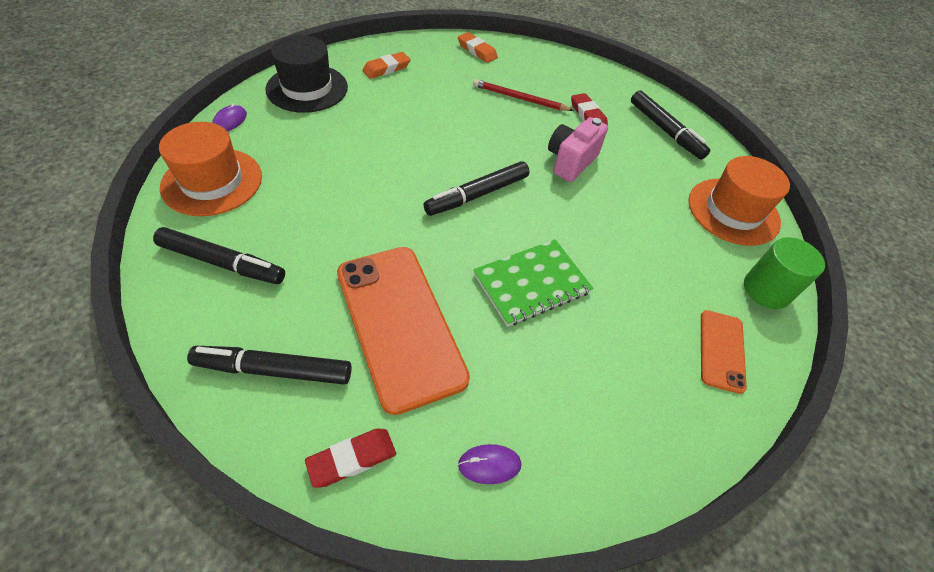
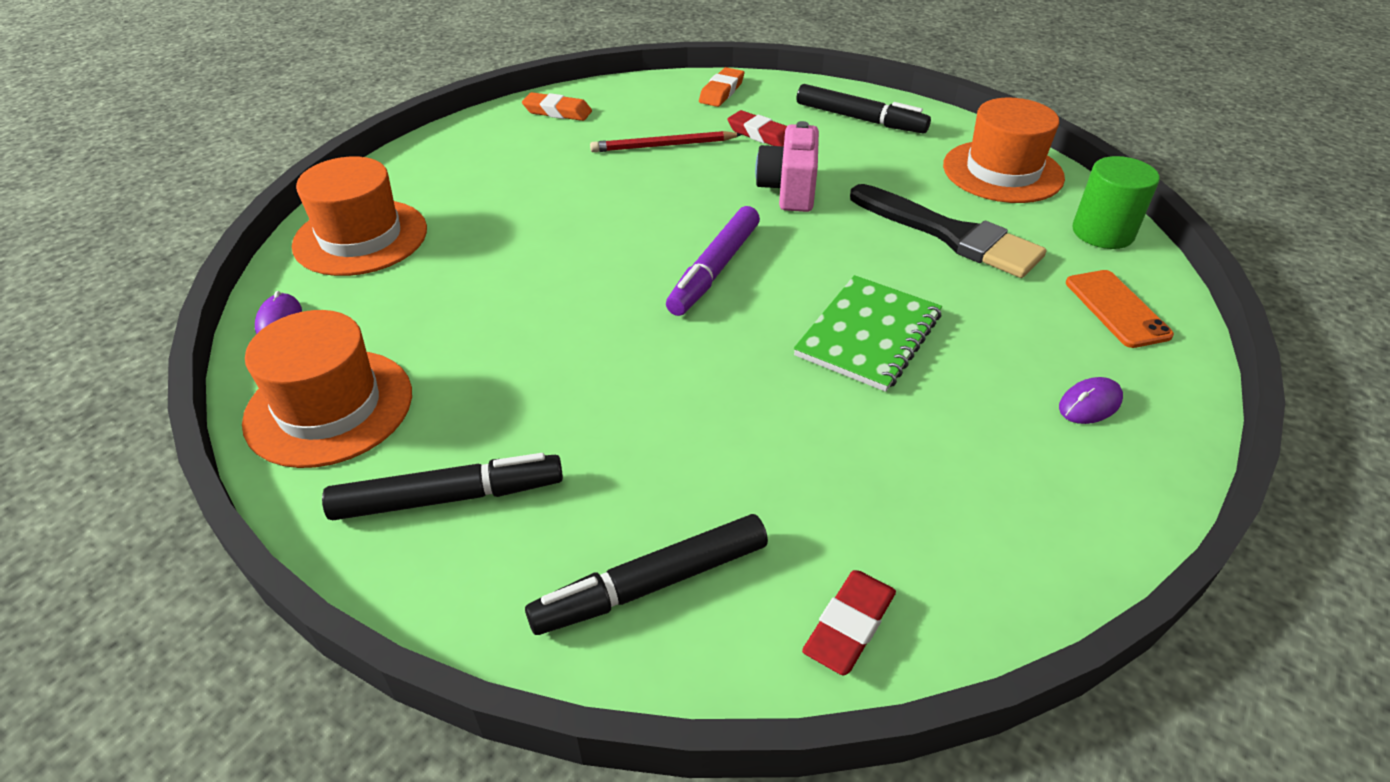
camera: 25 degrees left, 10 degrees down
black hat [265,35,348,113] -> orange hat [292,156,427,276]
orange phone [337,247,470,415] -> none
orange eraser [362,52,411,79] -> orange eraser moved to [699,67,744,107]
black marker [423,161,529,216] -> purple marker [666,206,760,316]
purple mouse [458,444,521,484] -> purple mouse moved to [1059,377,1123,424]
none -> black brush [850,184,1046,278]

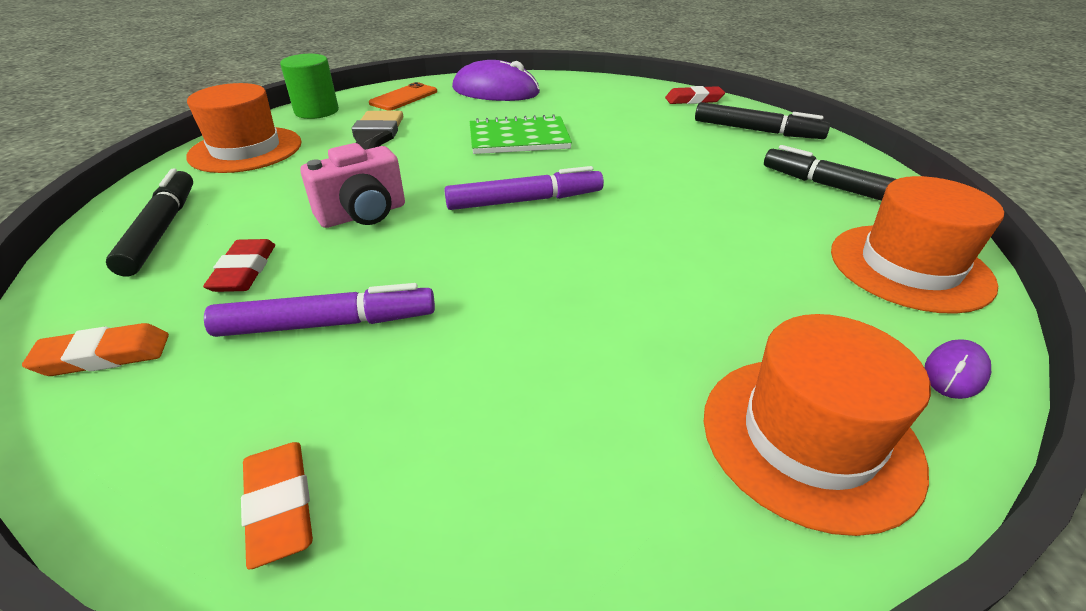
camera: 130 degrees left, 5 degrees down
red pencil [590,131,742,152] -> purple marker [204,283,435,337]
purple mouse [1059,377,1123,424] -> purple mouse [452,60,540,101], size x2.22

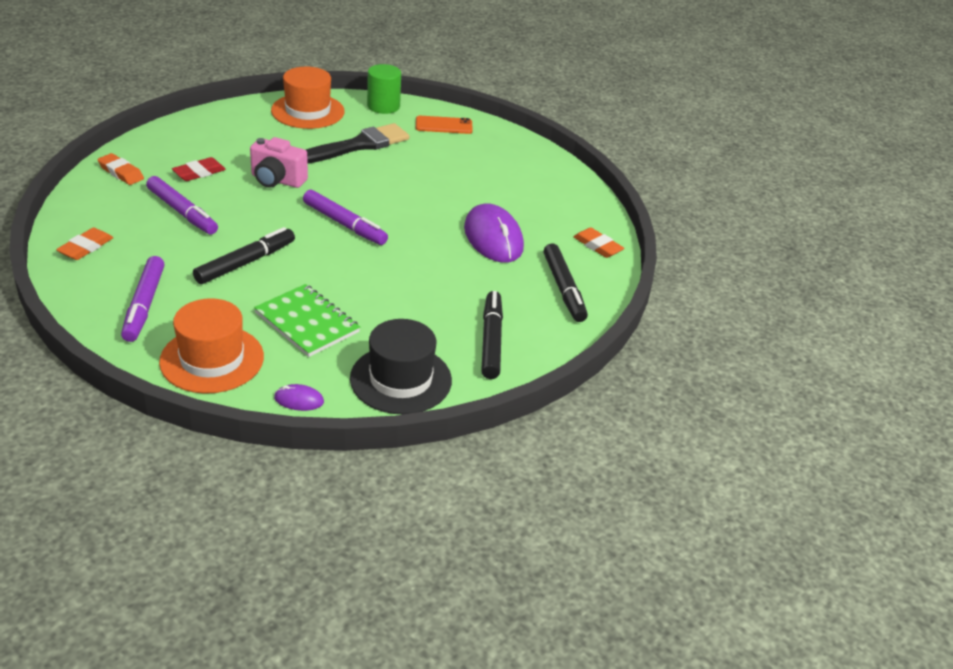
camera: 50 degrees right, 0 degrees up
black marker [106,169,193,277] -> black marker moved to [193,227,295,284]
purple mouse [452,60,540,101] -> purple mouse moved to [464,203,524,263]
green notebook [470,114,572,154] -> green notebook moved to [254,284,360,357]
red eraser [665,86,725,104] -> orange eraser [573,227,624,258]
orange hat [831,176,1004,314] -> black hat [350,319,452,414]
none -> purple marker [121,256,165,342]

